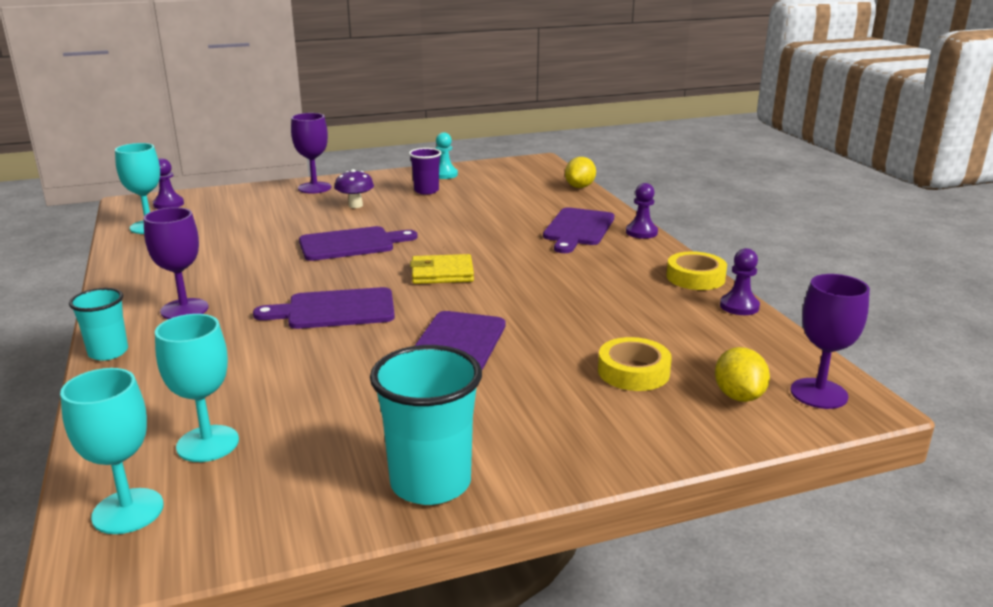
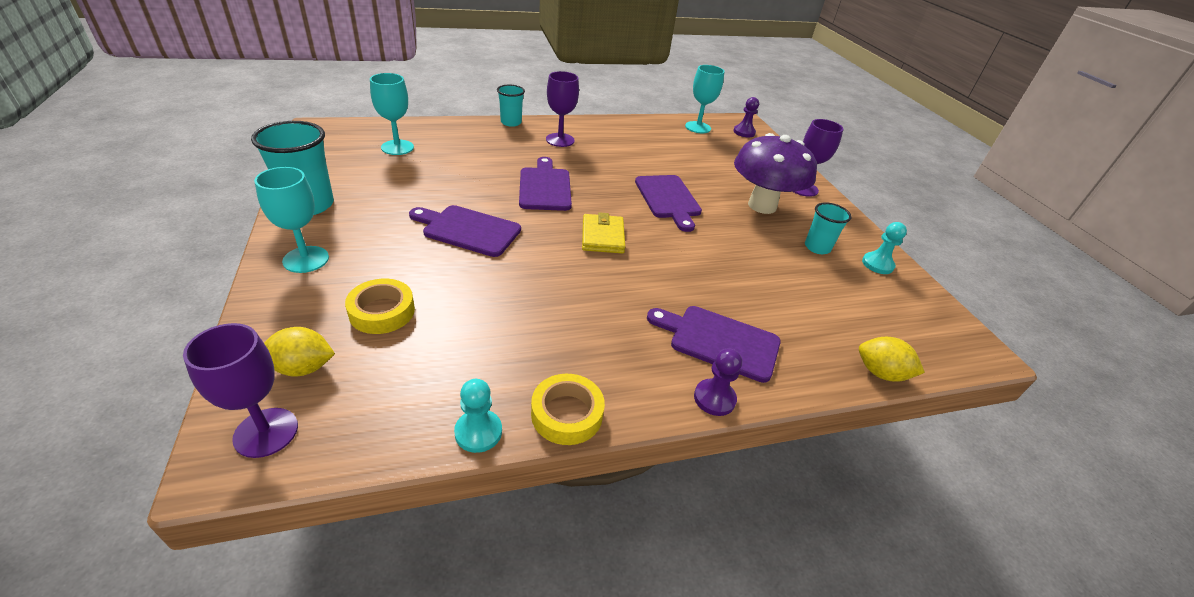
camera: 90 degrees right, 15 degrees up
turquoise goblet [60,368,164,534] -> turquoise goblet moved to [254,167,329,273]
purple mushroom [334,169,374,208] -> purple mushroom [734,133,817,214], size x2.15
purple cup [409,148,442,194] -> turquoise cup [805,202,852,254]
purple pawn [720,248,760,315] -> turquoise pawn [454,379,502,453]

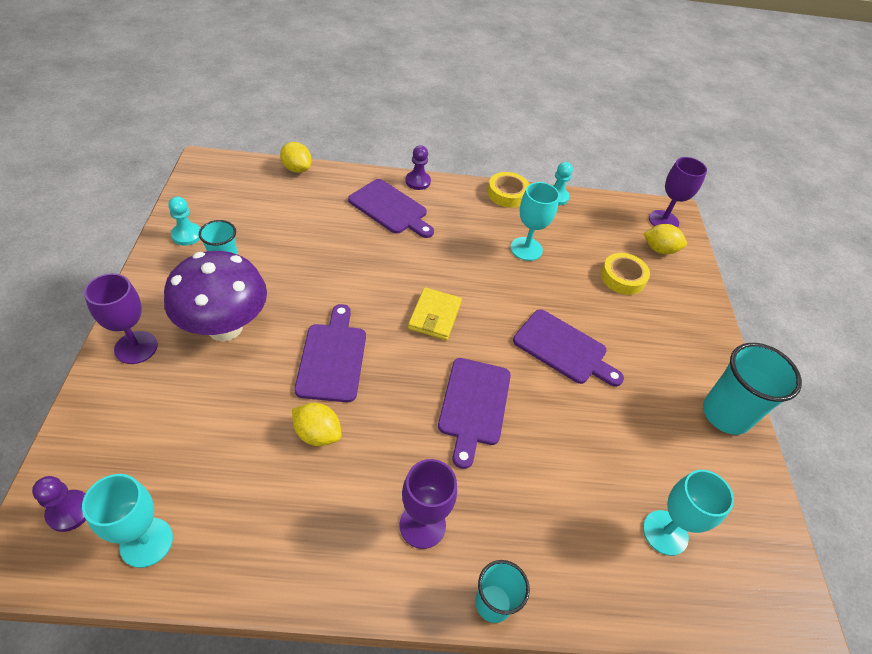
camera: 165 degrees left, 10 degrees up
turquoise goblet [254,167,329,273] -> turquoise goblet moved to [510,182,560,261]
none -> yellow lemon [292,403,342,446]

